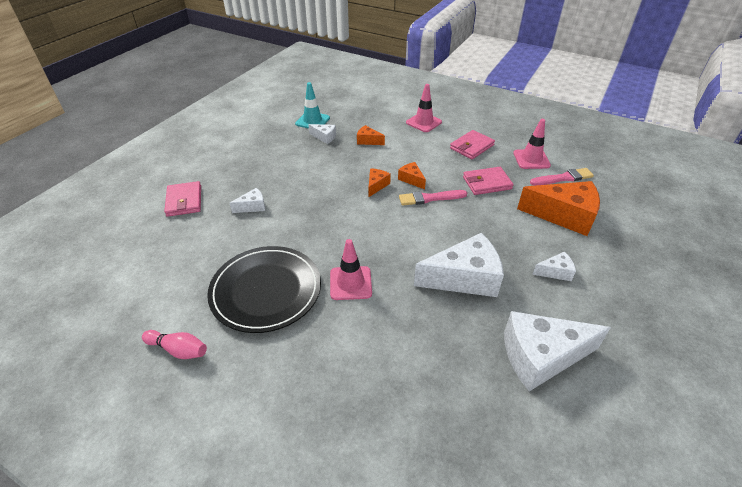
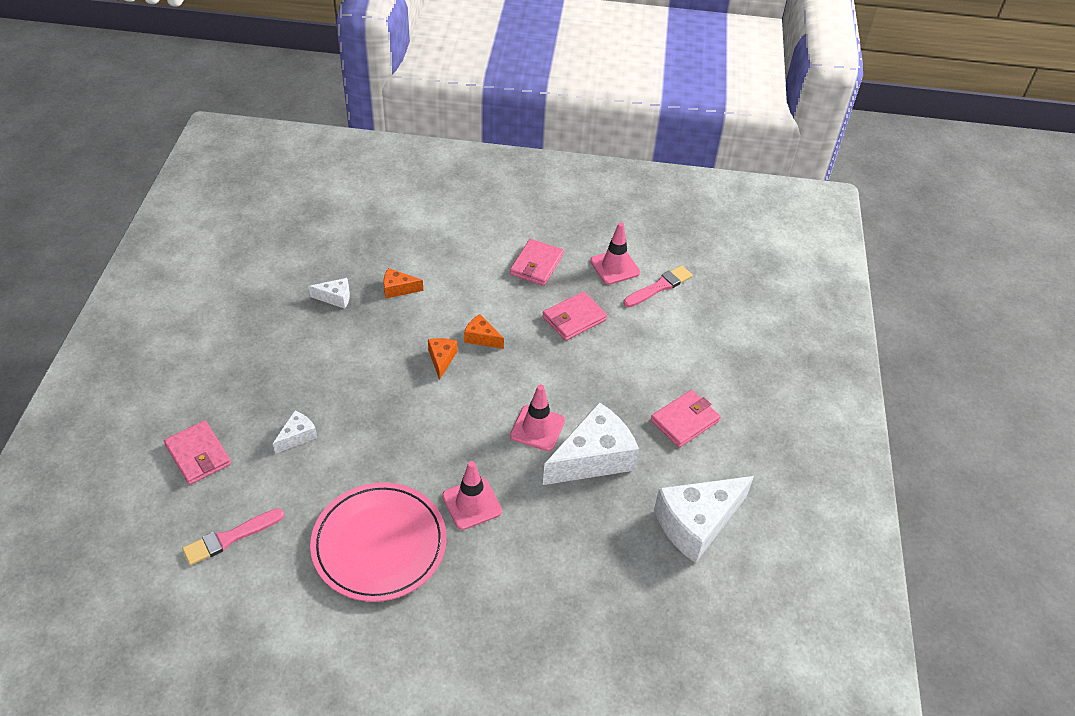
camera: 25 degrees left, 5 degrees up
pink bowling pin [142,330,207,359] -> none
black plate [207,246,321,333] -> pink plate [310,482,447,602]
turquoise traffic cone [295,82,330,129] -> none
pink brush [399,190,467,206] -> pink brush moved to [182,508,284,565]
pink traffic cone [406,84,442,132] -> pink traffic cone moved to [510,384,565,451]
orange cheese [517,181,600,236] -> none
white cheese [532,252,576,281] -> pink wallet [651,390,720,448]

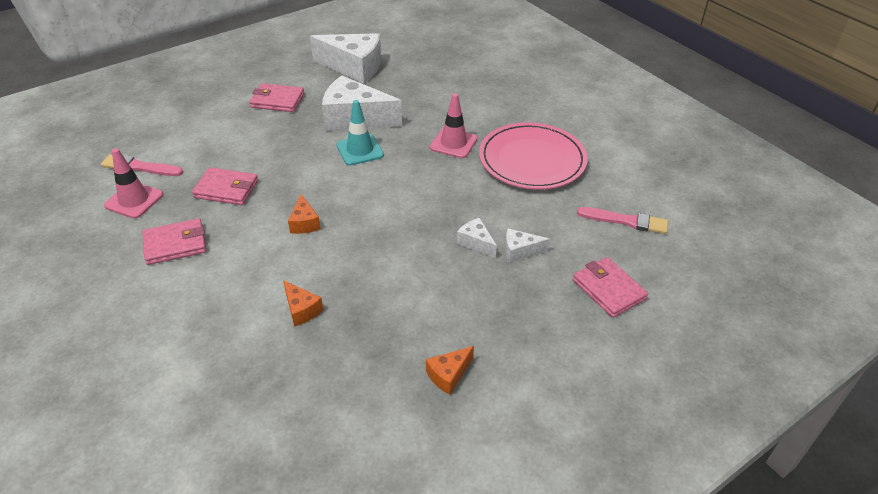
camera: 130 degrees left, 5 degrees down
pink wallet [164,420,231,485] -> pink wallet turned 45 degrees counterclockwise [573,257,648,318]
white cheese [308,278,350,309] -> white cheese moved to [457,218,497,258]
orange cheese [428,338,457,380] -> orange cheese moved to [426,346,474,395]
pink traffic cone [510,384,565,451] -> turquoise traffic cone [336,100,384,166]

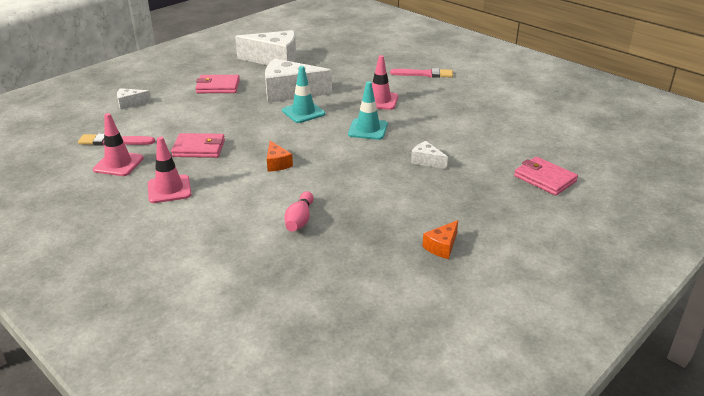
camera: 10 degrees left, 10 degrees down
pink wallet [142,218,206,265] -> pink traffic cone [148,137,192,203]
orange cheese [283,280,323,326] -> pink bowling pin [285,191,314,231]
pink plate [479,122,588,190] -> none
white cheese [505,229,550,263] -> white cheese moved to [117,88,151,110]
pink brush [577,207,668,234] -> pink brush moved to [390,68,453,78]
none -> turquoise traffic cone [348,81,388,140]

